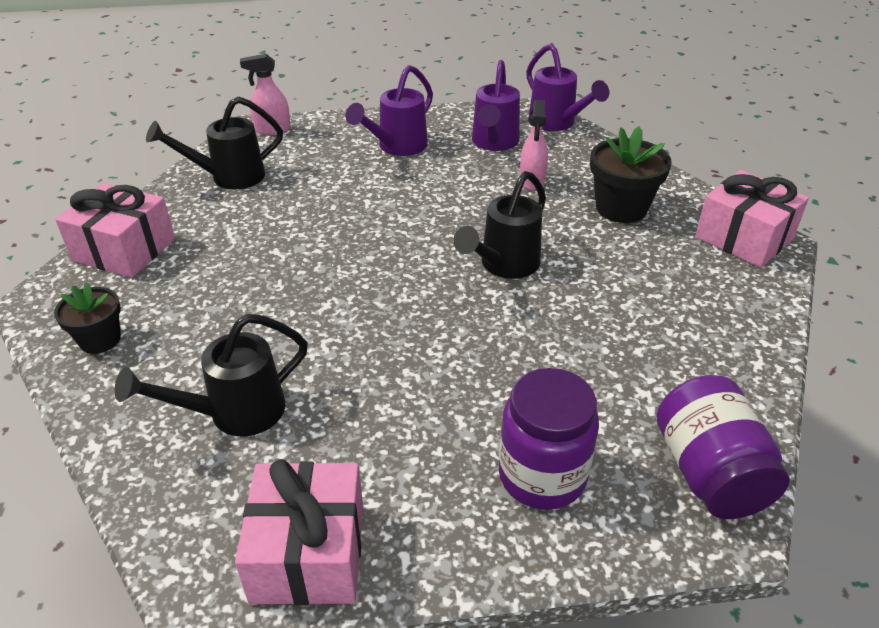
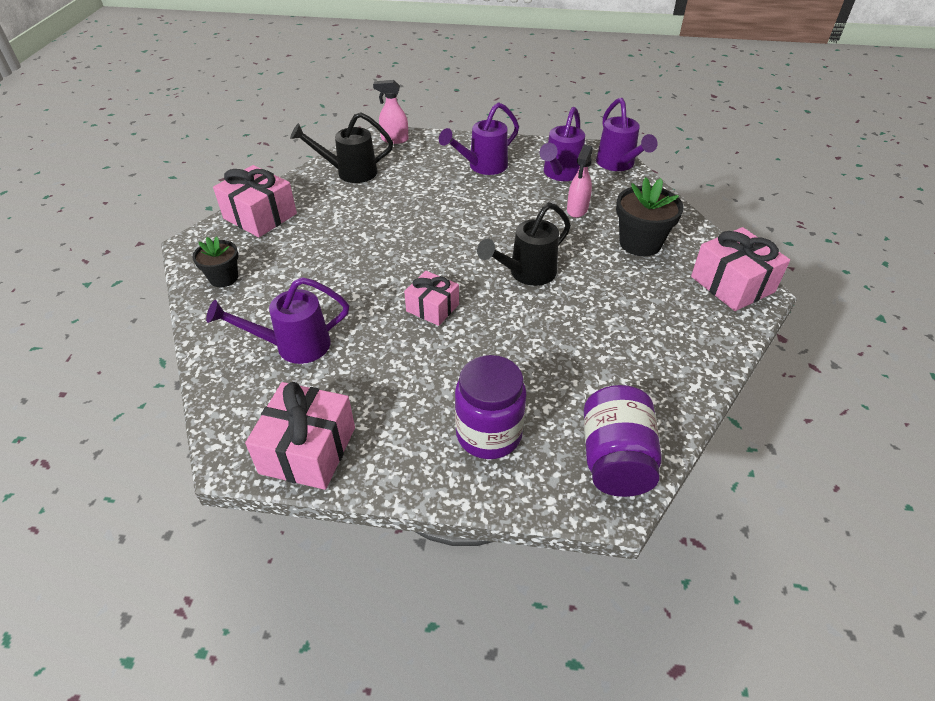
camera: 15 degrees right, 5 degrees up
black watering can [114,314,308,436] -> purple watering can [206,277,349,364]
none -> pink gift [404,271,459,326]

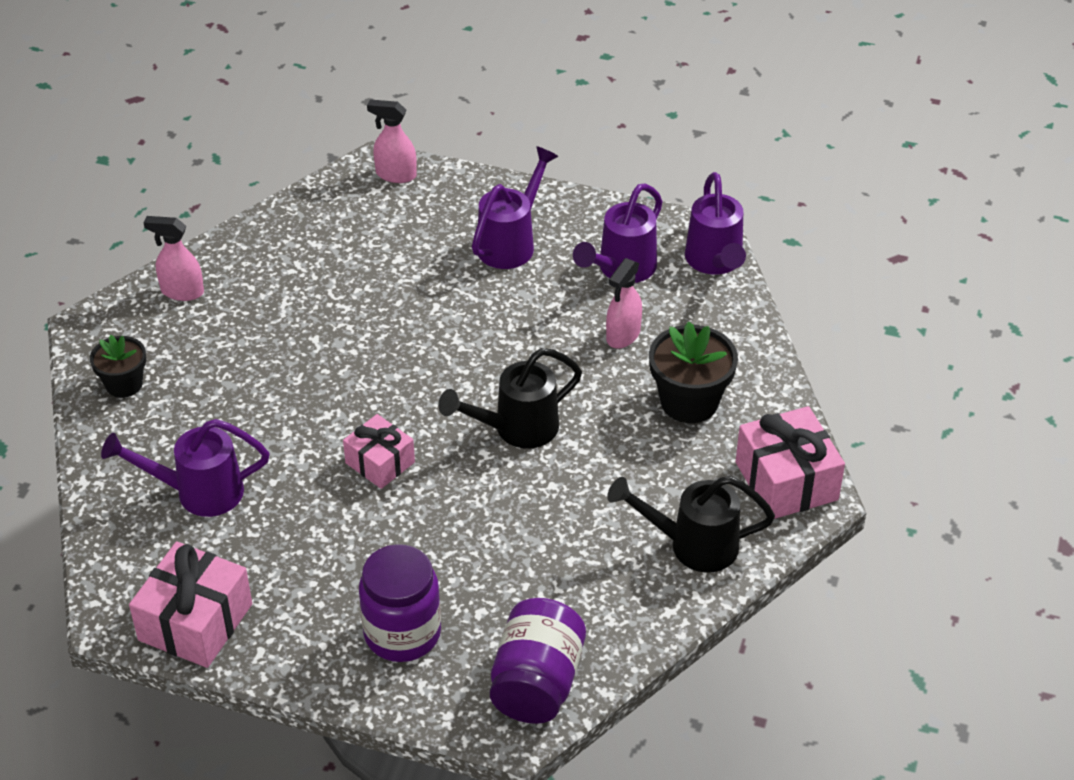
camera: 10 degrees right, 0 degrees up
pink gift [213,165,297,237] -> pink spray bottle [143,216,204,301]
black watering can [290,112,393,183] -> black watering can moved to [607,476,775,573]
purple watering can [439,102,519,175] -> purple watering can turned 150 degrees clockwise [472,146,558,269]

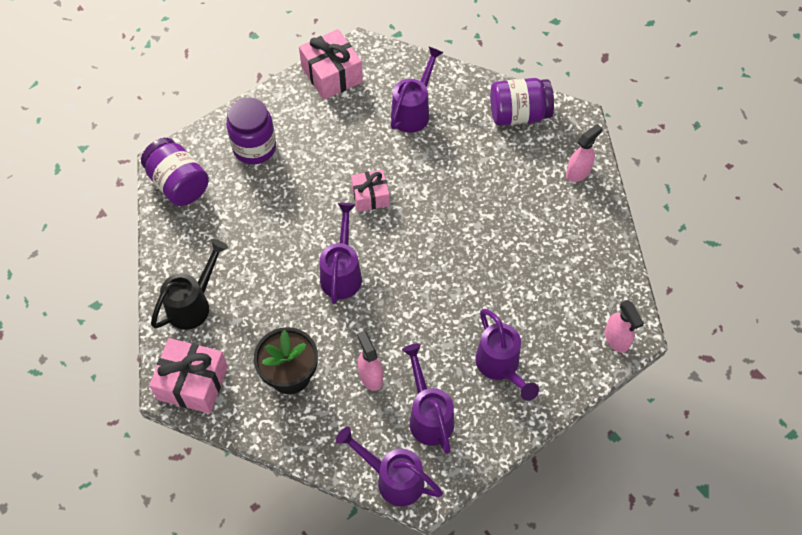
camera: 125 degrees right, 15 degrees up
black flower pot [90,335,146,398] -> purple jar [490,78,554,126]
pink spray bottle [367,99,417,183] -> pink spray bottle turned 105 degrees clockwise [605,300,644,353]
black watering can [438,348,582,449] -> purple watering can [320,203,362,304]

